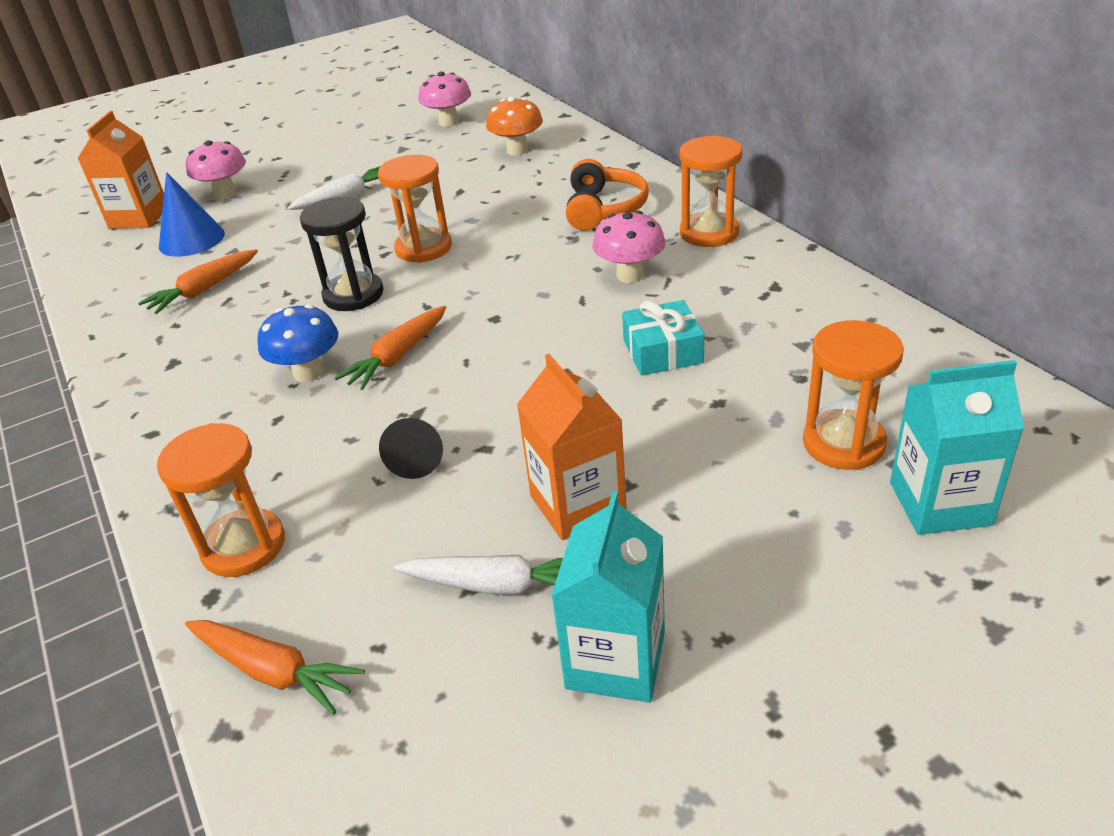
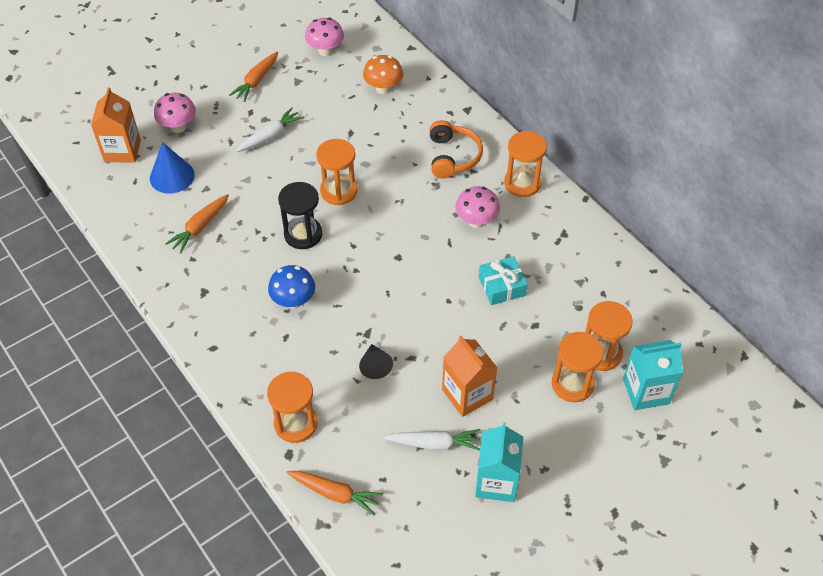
camera: 10 degrees left, 15 degrees up
orange carrot [334,306,446,390] -> orange carrot moved to [229,51,278,102]
none -> orange hourglass [552,332,603,402]

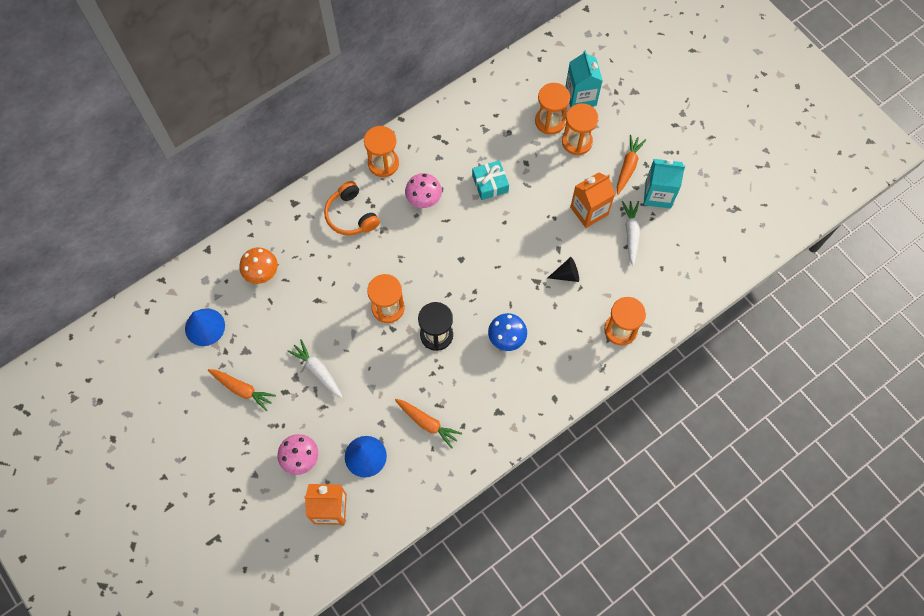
camera: 90 degrees left, 15 degrees up
orange carrot [287,471,383,516] -> orange carrot moved to [617,135,646,195]
pink mushroom [305,18,344,56] -> blue cone [185,308,225,346]
orange headphones [429,120,483,178] -> orange headphones turned 120 degrees counterclockwise [324,181,380,235]

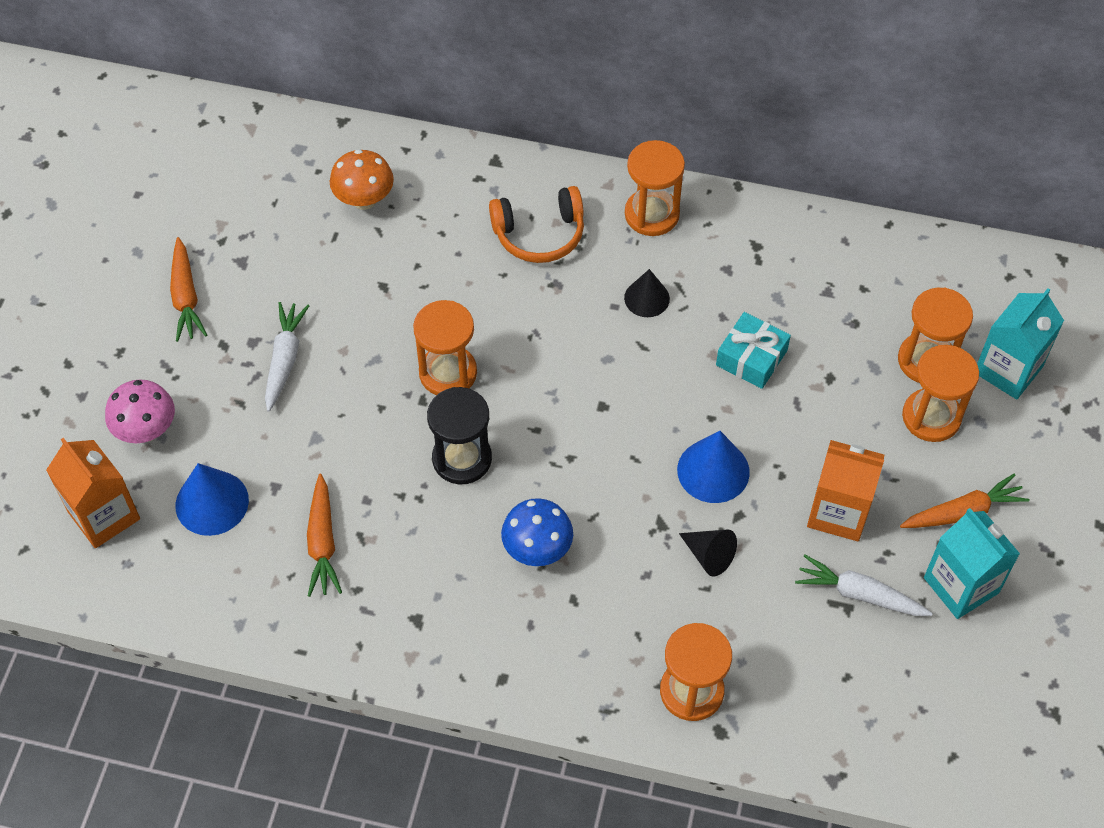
camera: 50 degrees right, 10 degrees down
blue cone [185,308,225,346] -> blue cone moved to [677,431,750,503]
orange headphones [324,181,380,235] -> orange headphones turned 120 degrees counterclockwise [489,186,584,263]
pink mushroom [405,173,442,208] -> black cone [624,269,670,317]
white carrot [622,201,640,266] -> white carrot turned 120 degrees counterclockwise [795,555,933,616]

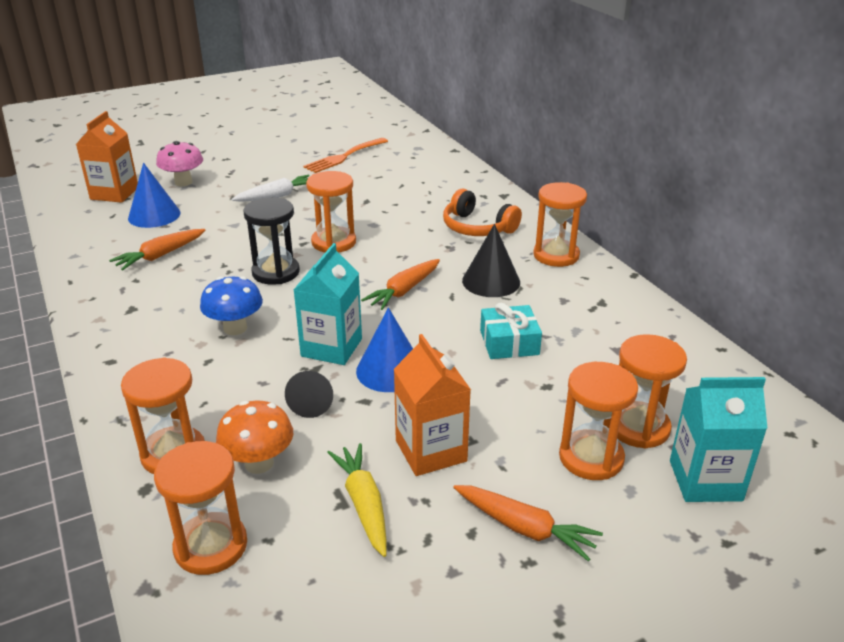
camera: 50 degrees right, 25 degrees down
orange carrot [170,237,207,342] -> orange carrot moved to [361,259,440,310]
orange mushroom [330,149,394,210] -> orange mushroom moved to [216,401,293,474]
black cone [624,269,670,317] -> black cone [462,224,520,297], size x1.50
white carrot [795,555,933,616] -> yellow carrot [327,443,387,557]
turquoise carton [924,508,1020,619] -> turquoise carton moved to [294,243,362,365]
none -> orange hourglass [154,441,247,575]
none -> orange fork [303,138,388,173]

